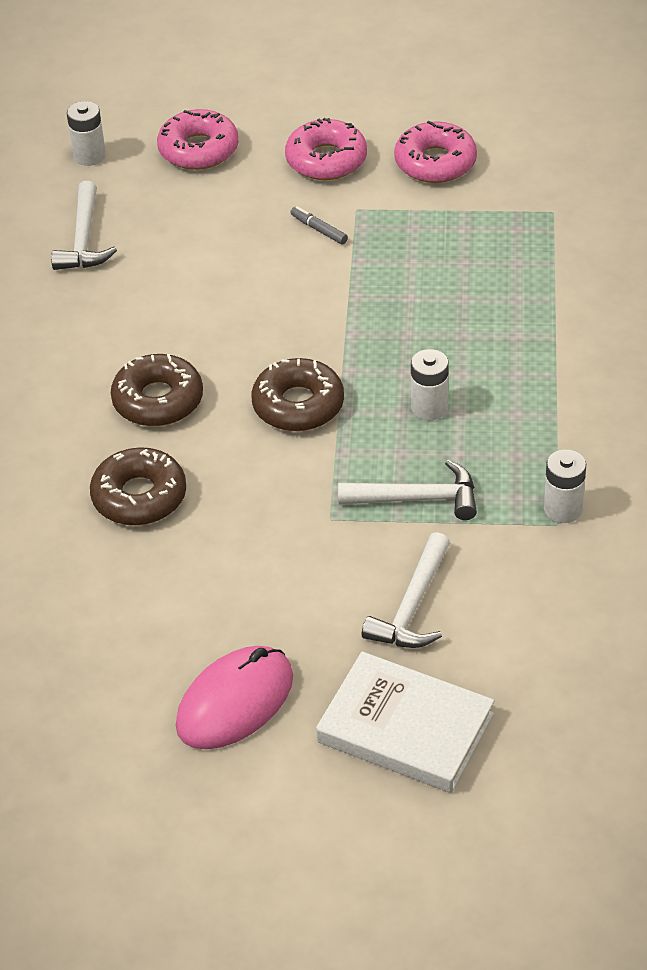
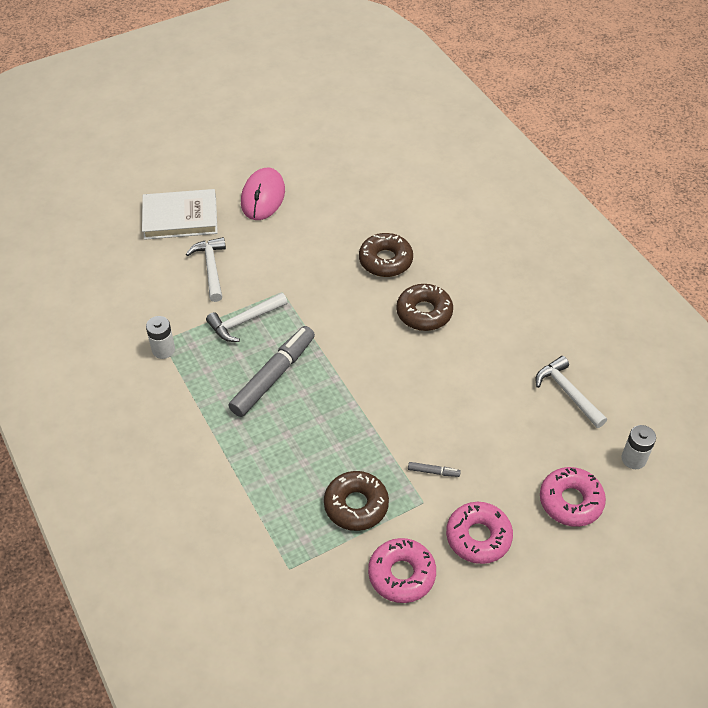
camera: 145 degrees right, 5 degrees up
brown donut [252,358,344,431] -> brown donut moved to [324,471,389,531]
white battery [411,349,449,420] -> grey marker [229,326,315,417]

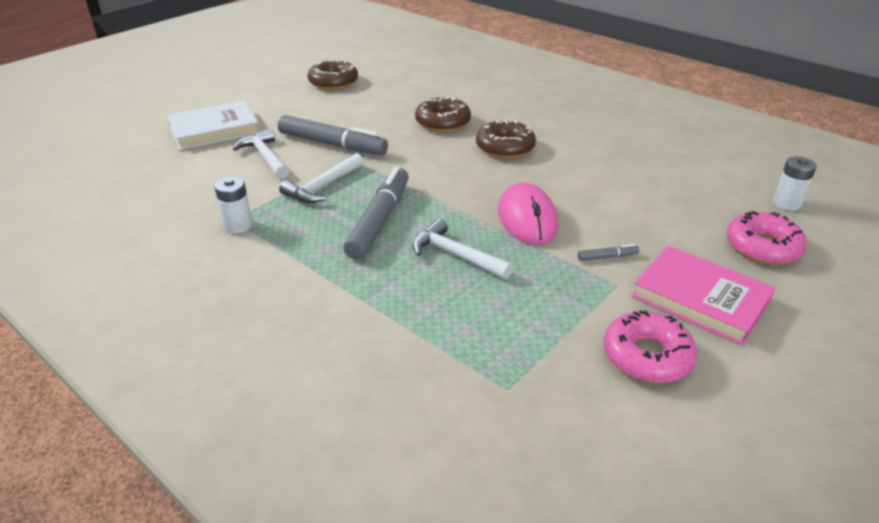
camera: 20 degrees left, 15 degrees down
pink mouse [241,168,285,220] -> pink mouse moved to [498,183,558,245]
brown donut [324,471,389,531] -> brown donut moved to [307,59,358,90]
pink donut [446,502,513,564] -> pink book [632,246,776,345]
white hammer [536,356,607,428] -> white hammer moved to [413,219,513,279]
none -> grey marker [278,115,388,155]

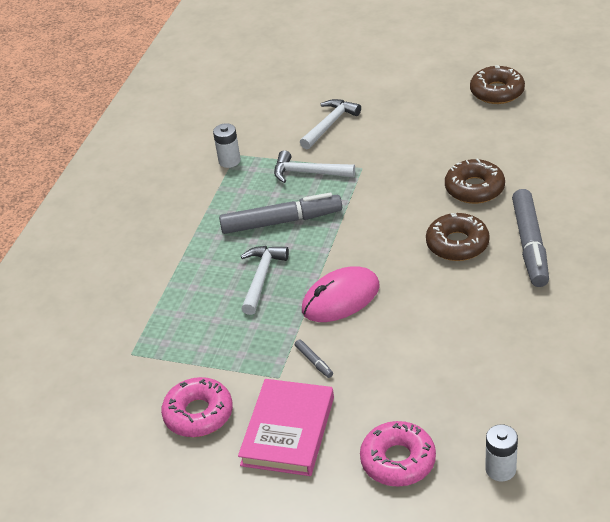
camera: 70 degrees right, 5 degrees up
white book [167,100,260,150] -> none
grey marker [278,115,388,155] -> grey marker moved to [512,189,549,287]

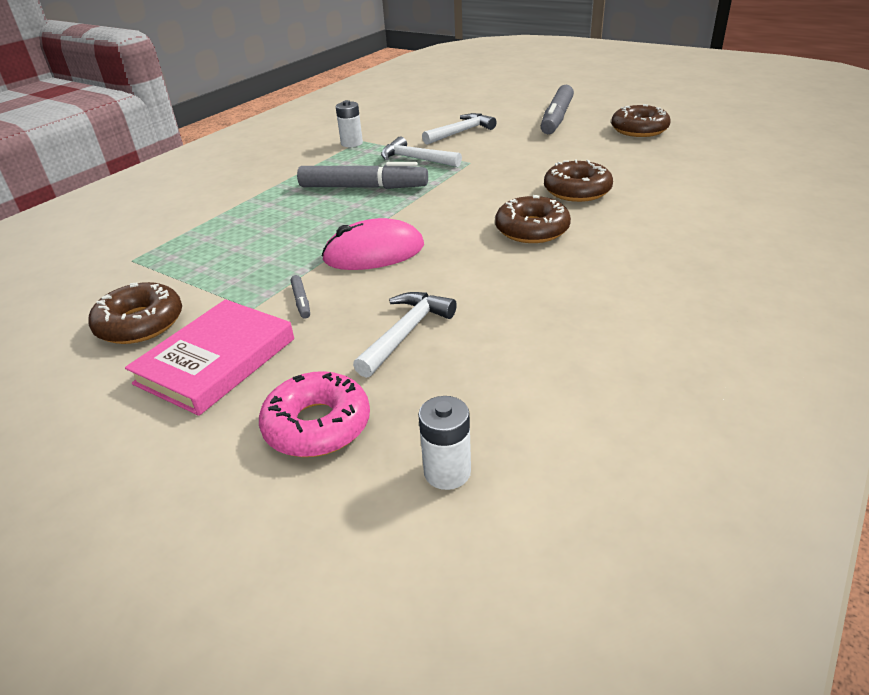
camera: 15 degrees right, 5 degrees down
pink donut [161,377,233,437] -> brown donut [88,282,182,344]
white hammer [241,246,289,315] -> white hammer moved to [353,292,457,378]
grey marker [512,189,549,287] -> grey marker moved to [541,85,574,134]

